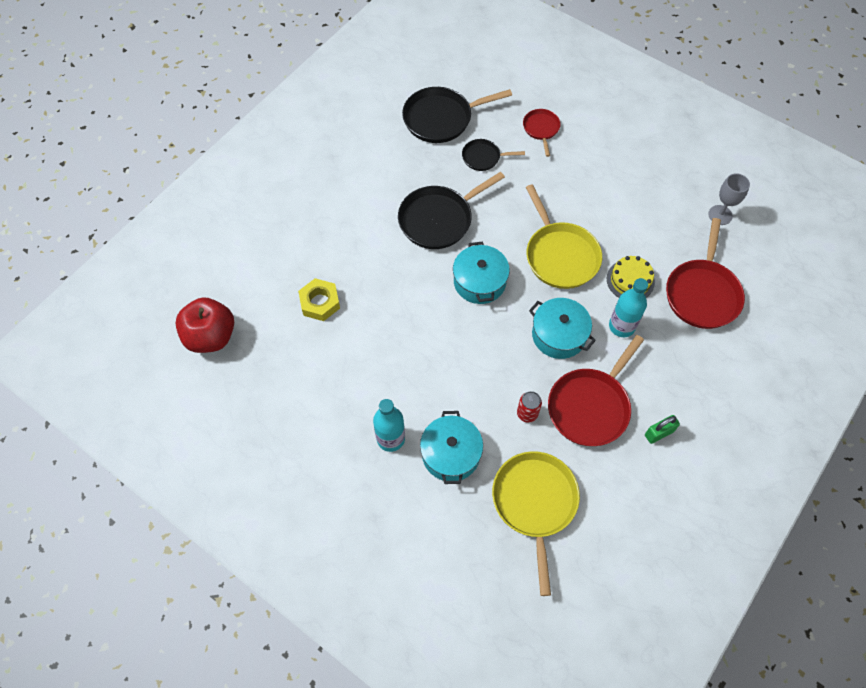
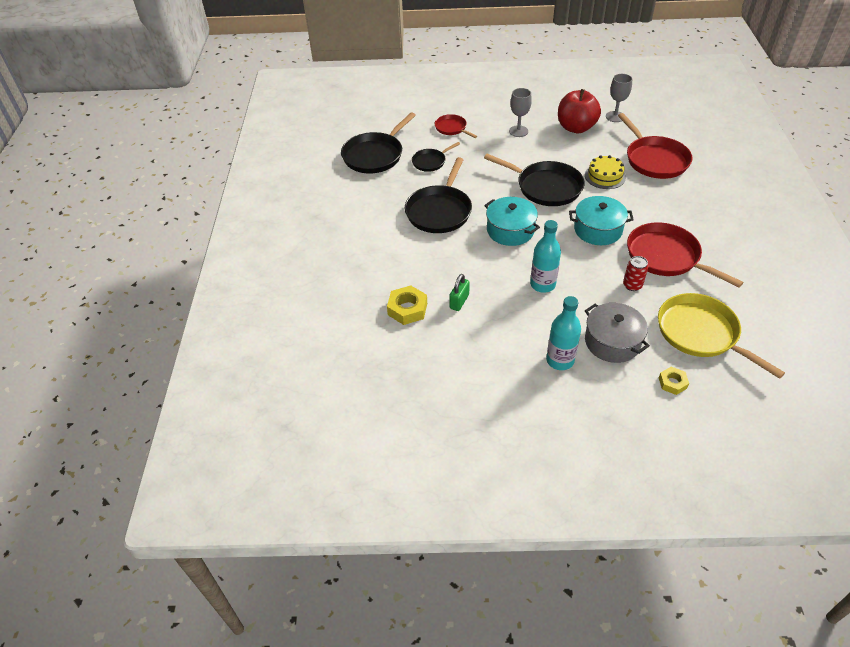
camera: 35 degrees left, 15 degrees down
red apple [175,297,234,353] -> red apple moved to [558,89,601,133]
turquoise pot [420,411,483,484] -> grey pot [585,303,650,363]
yellow pan [526,184,602,289] -> black pan [484,154,585,206]
red pan [548,335,644,446] -> red pan turned 135 degrees clockwise [627,222,743,288]
turquoise bottle [609,278,648,337] -> turquoise bottle moved to [530,220,561,293]
green padlock [645,415,680,444] -> green padlock moved to [449,274,470,311]
none -> grey goblet [509,88,532,137]
none -> yellow nut [659,367,689,395]

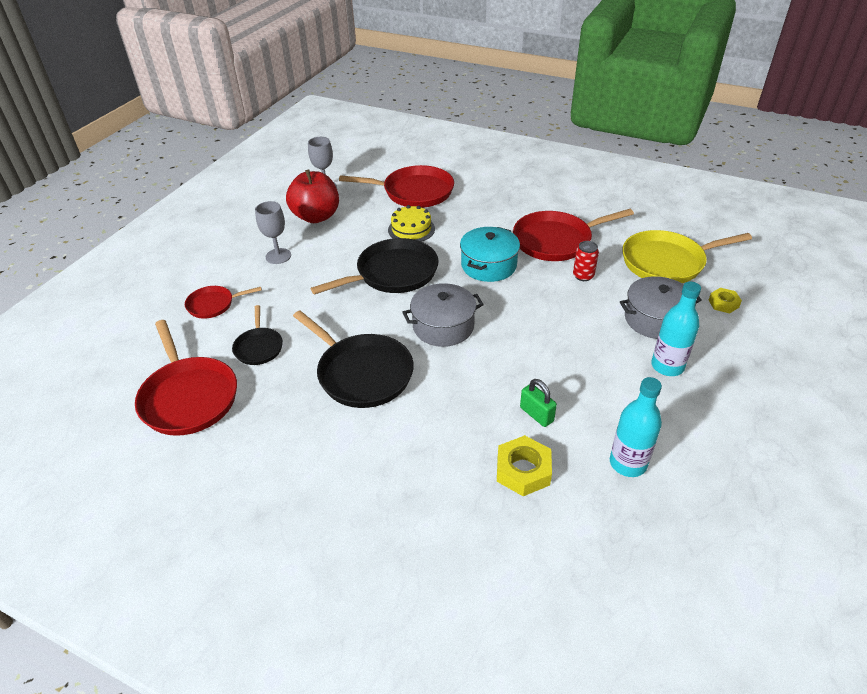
camera: 65 degrees left, 5 degrees down
black pan [341,112,416,173] -> red pan [135,320,237,436]
turquoise pot [484,197,540,246] -> grey pot [403,283,484,347]
turquoise bottle [530,220,561,293] -> turquoise bottle moved to [610,377,662,477]

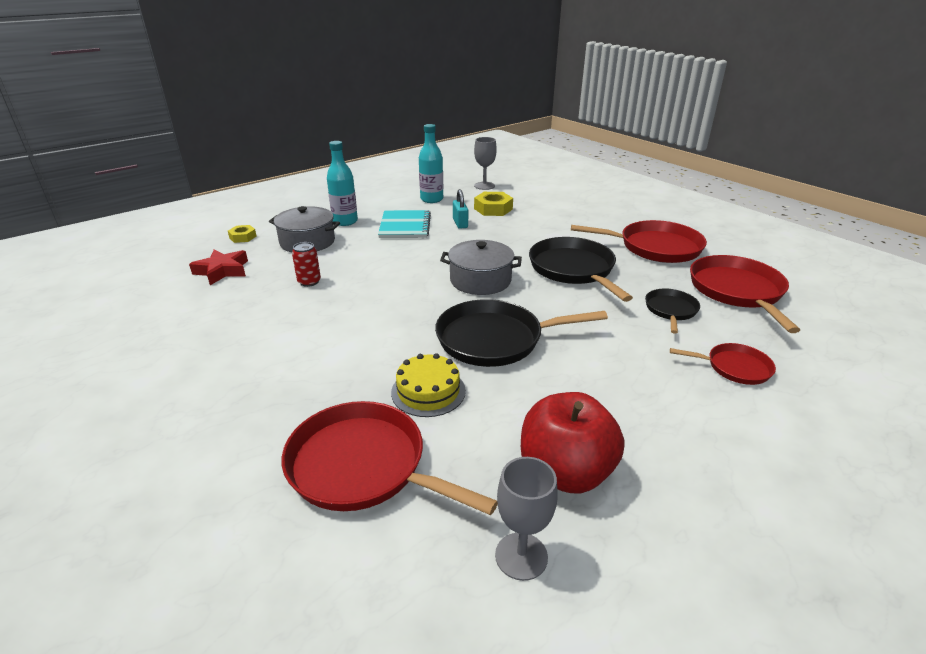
camera: 155 degrees left, 10 degrees down
grey goblet [255,201,291,264] -> grey goblet moved to [474,137,497,190]
turquoise pot [460,227,520,282] -> none
red pan [513,209,634,261] -> red pan moved to [571,220,707,263]
green padlock [520,379,557,427] -> turquoise padlock [453,189,468,229]
yellow pan [622,230,752,283] -> red star [189,250,248,285]
none -> turquoise notebook [378,210,431,238]

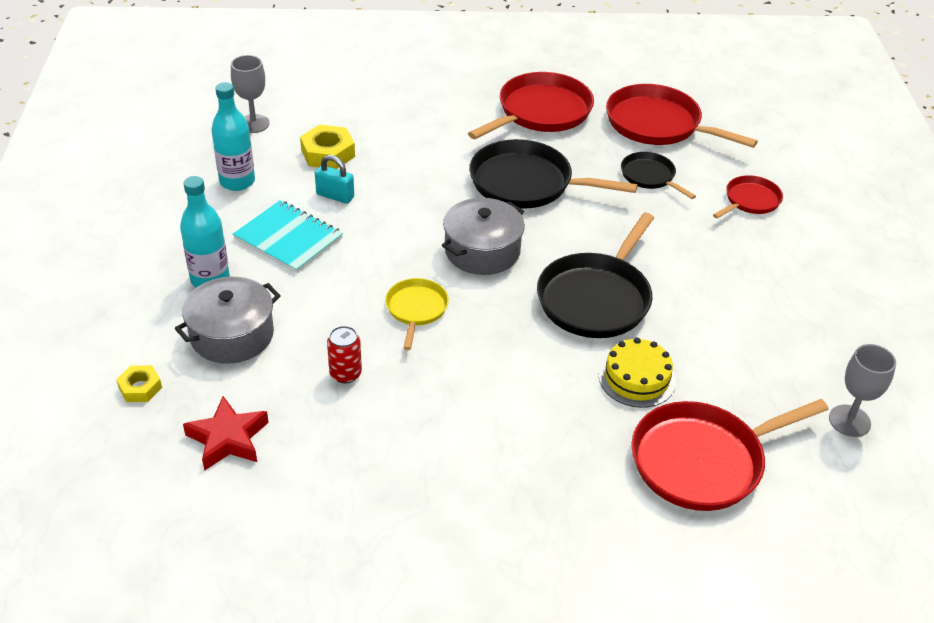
camera: 55 degrees left, 10 degrees up
red apple [521,392,625,493] -> none
none -> yellow pan [385,278,449,350]

